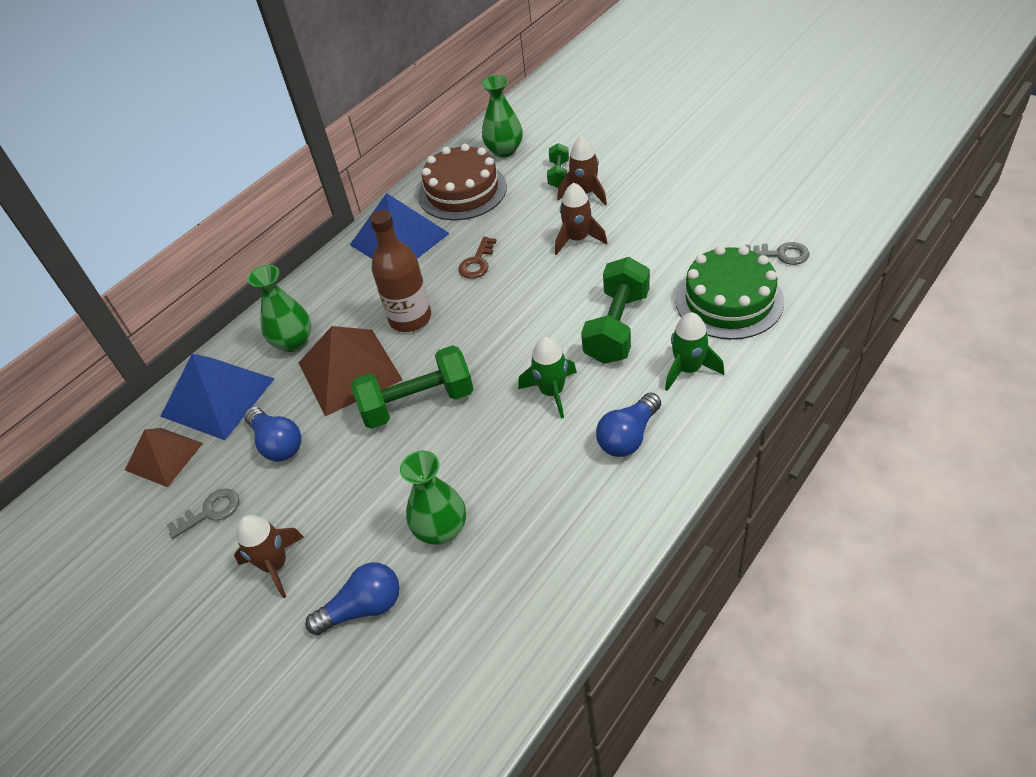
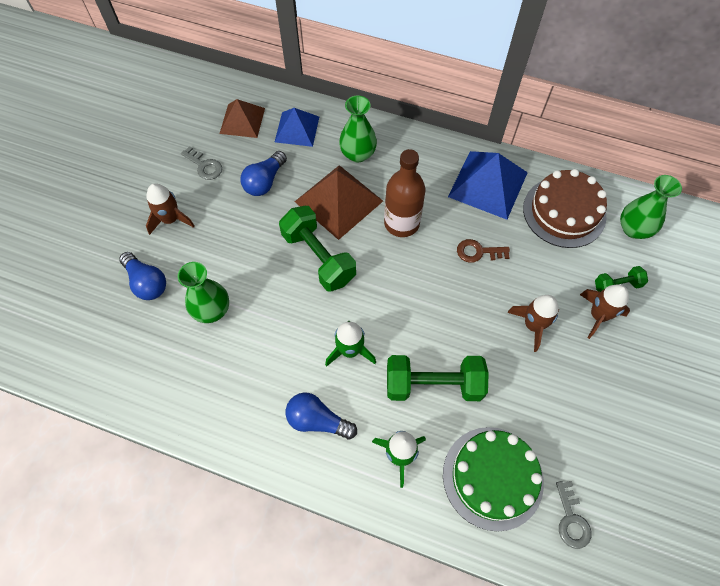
camera: 65 degrees right, 15 degrees up
blue pyramid [160,354,275,440] -> blue pyramid [275,108,319,147], size x0.65

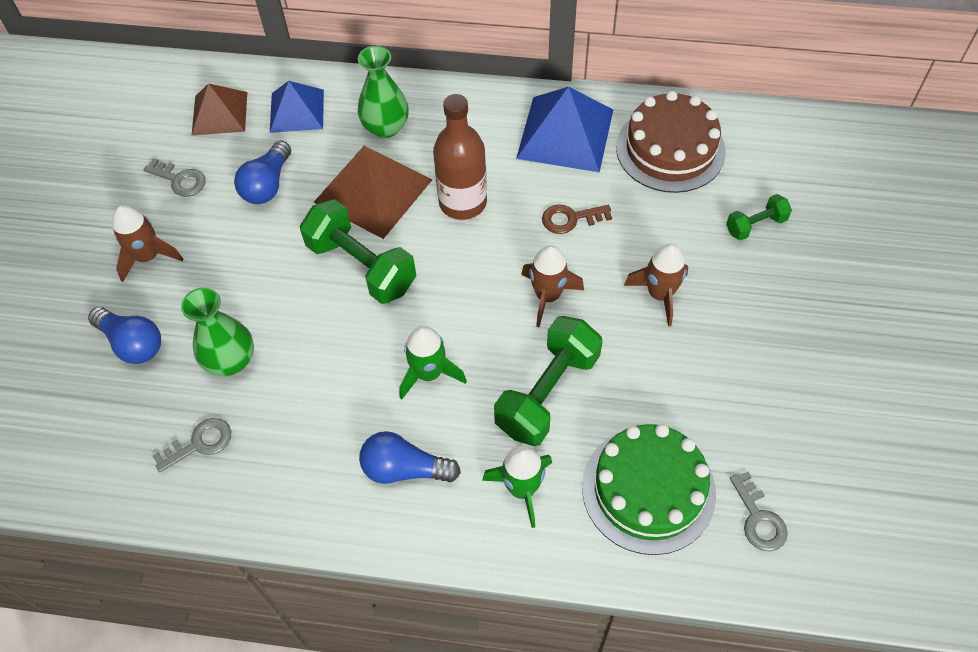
camera: 10 degrees left, 5 degrees down
green dumbbell [387,355,489,401] -> green dumbbell turned 45 degrees counterclockwise [494,316,602,446]
brown rocket [580,284,630,339] -> brown rocket moved to [521,245,584,327]
green vase [620,175,682,239] -> none
none -> grey key [153,418,231,472]

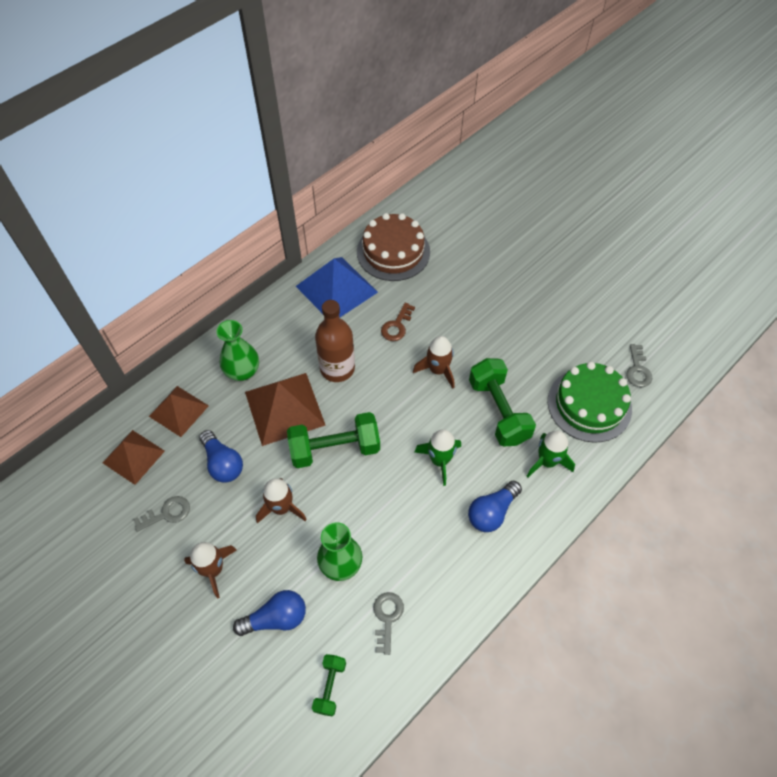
camera: 55 degrees left, 0 degrees up
blue pyramid [270,81,324,133] -> brown pyramid [149,386,209,437]
brown rocket [624,243,688,326] -> brown rocket moved to [256,478,307,523]
green dumbbell [726,194,792,240] -> green dumbbell moved to [312,654,346,716]
grey key [730,472,788,552] -> grey key turned 75 degrees clockwise [626,344,652,387]

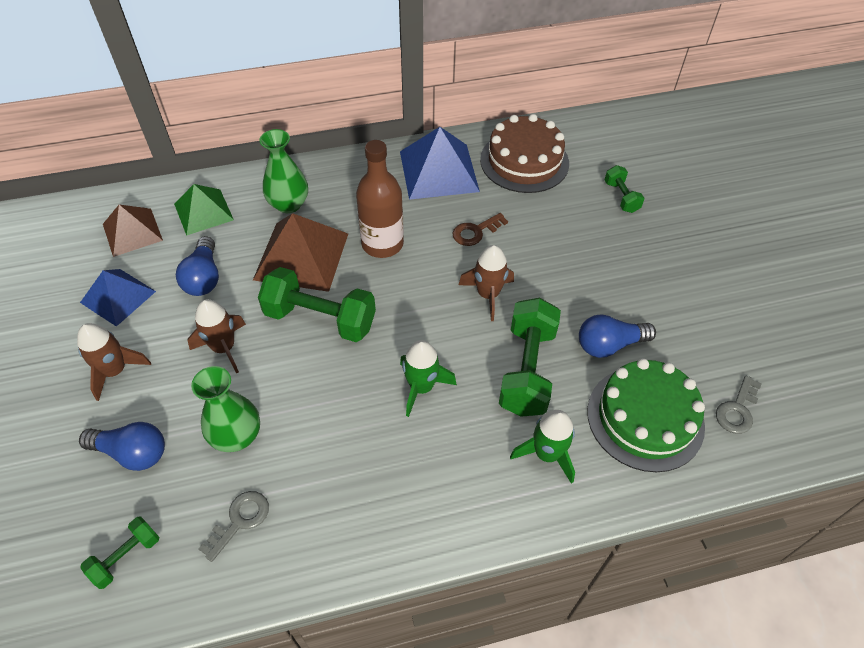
camera: 30 degrees right, 5 degrees down
grey key [133,496,190,532] -> blue pyramid [80,269,156,327]
brown pyramid [149,386,209,437] -> green pyramid [174,184,234,236]
blue light bulb [468,481,522,532] -> blue light bulb moved to [579,314,656,358]
none -> green dumbbell [605,165,645,213]

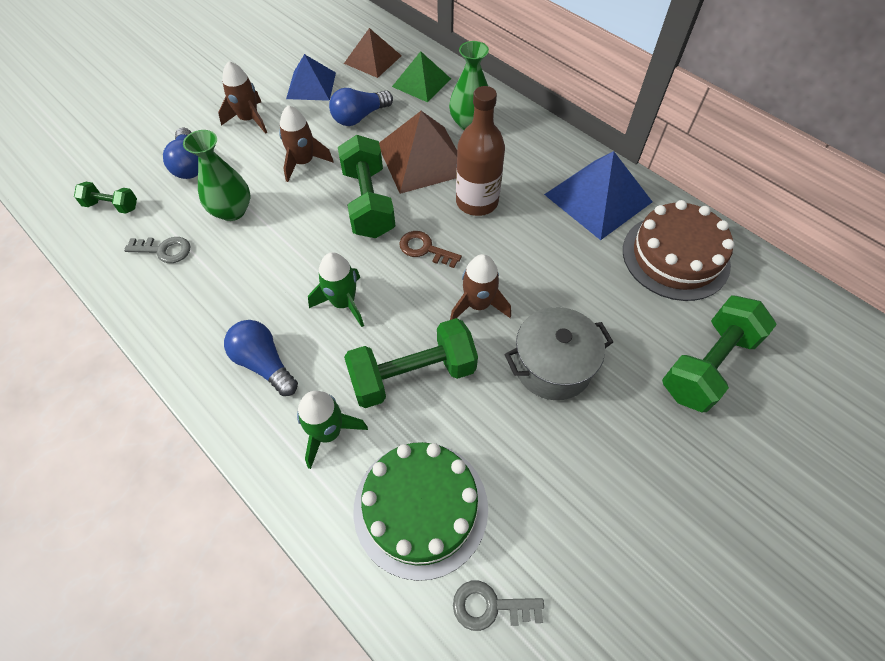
camera: 60 degrees right, 5 degrees up
brown key [452,213,508,246] -> brown key moved to [399,231,462,268]
blue light bulb [579,314,656,358] -> blue light bulb moved to [224,320,298,396]
green dumbbell [605,165,645,213] -> green dumbbell [662,295,777,412], size x1.91
none -> grey pot [504,307,613,400]

